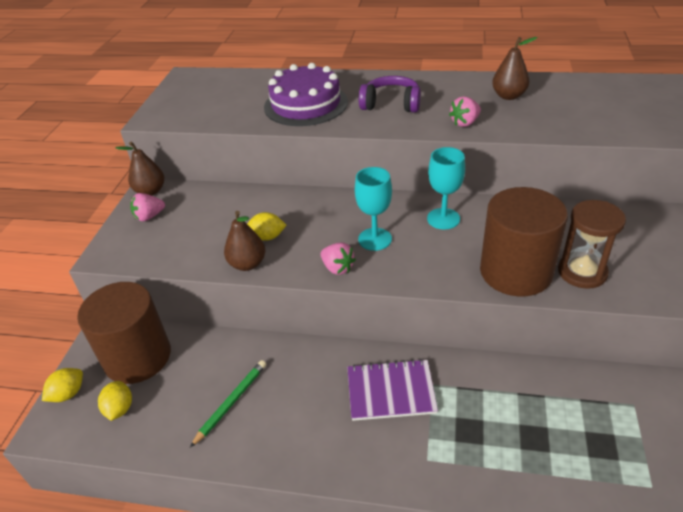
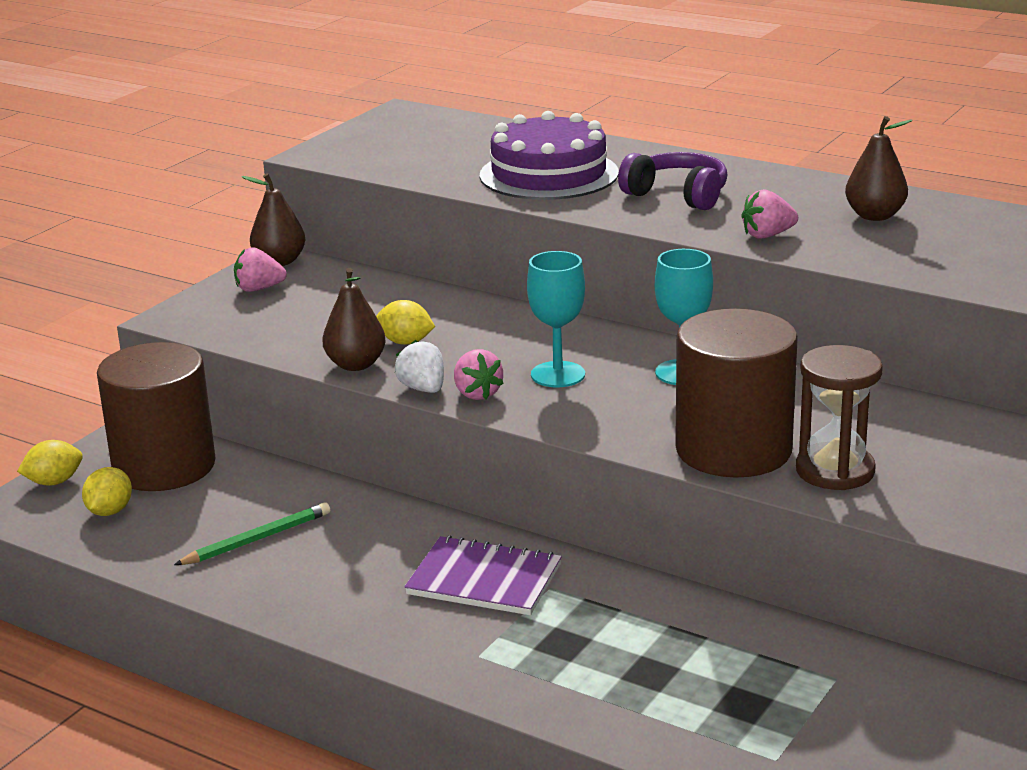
camera: 20 degrees right, 15 degrees down
none -> white strawberry [395,340,444,393]

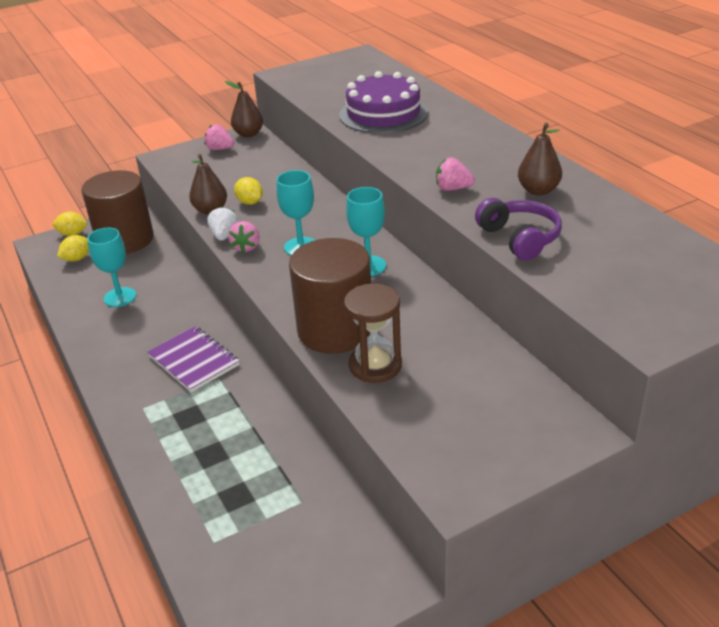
camera: 30 degrees right, 10 degrees up
green pencil [174,502,330,565] -> turquoise goblet [87,228,136,307]
purple headphones [618,152,727,210] -> purple headphones moved to [475,198,562,260]

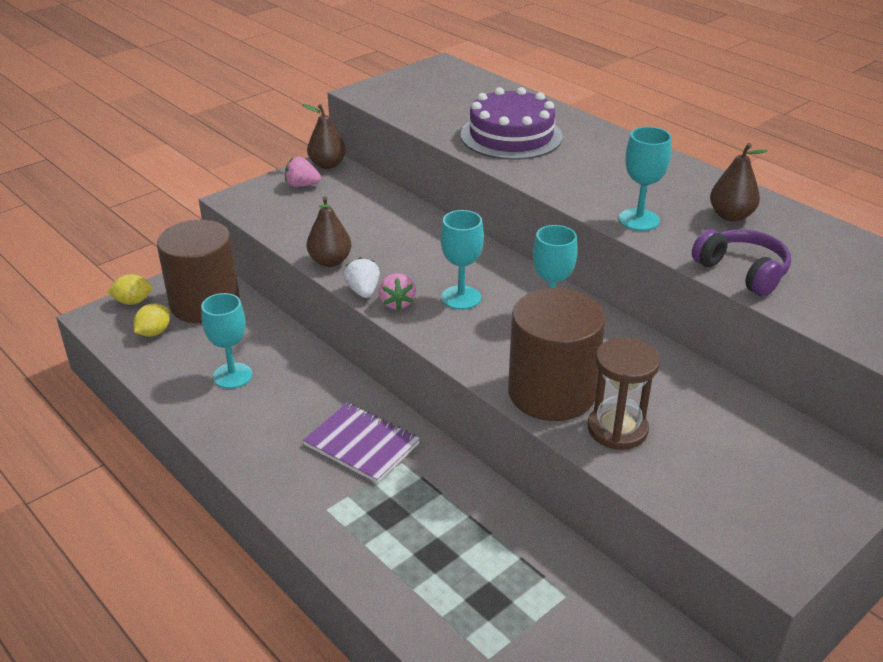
camera: 15 degrees left, 0 degrees up
yellow lemon [234,177,263,205] -> none
pink strawberry [436,157,475,191] -> turquoise goblet [619,127,671,231]

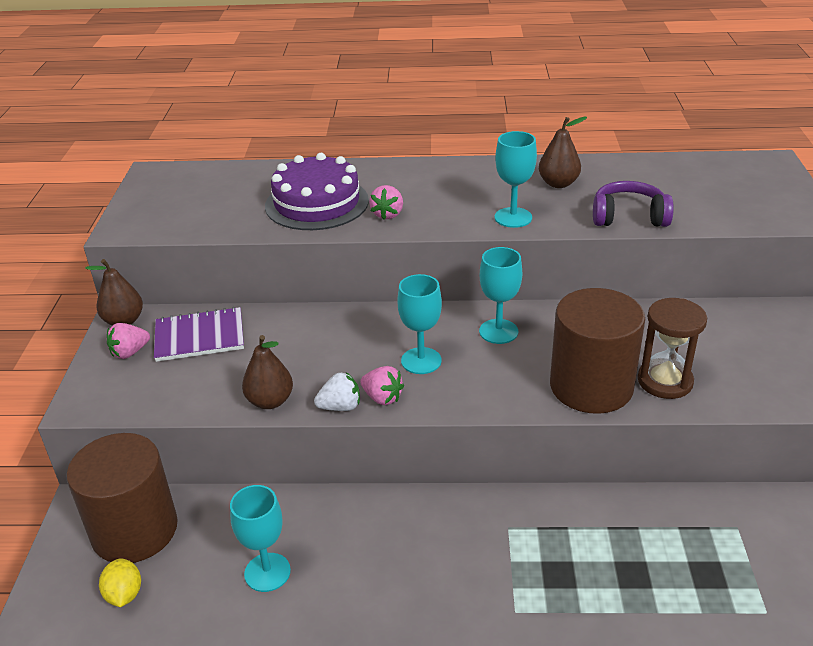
camera: 45 degrees left, 0 degrees up
yellow lemon [107,274,152,305] -> none
purple notebook [303,403,420,483] -> purple notebook moved to [154,307,244,362]
white strawberry [344,257,380,298] -> white strawberry turned 135 degrees clockwise [314,372,360,411]
none -> pink strawberry [369,185,403,220]

